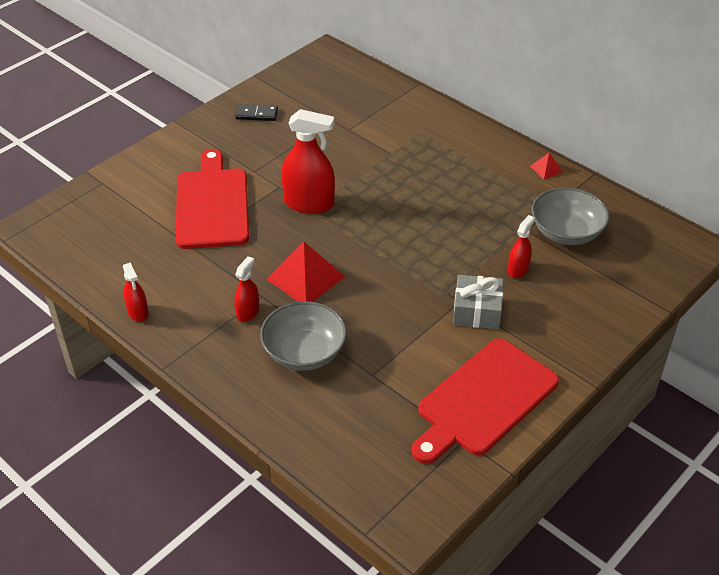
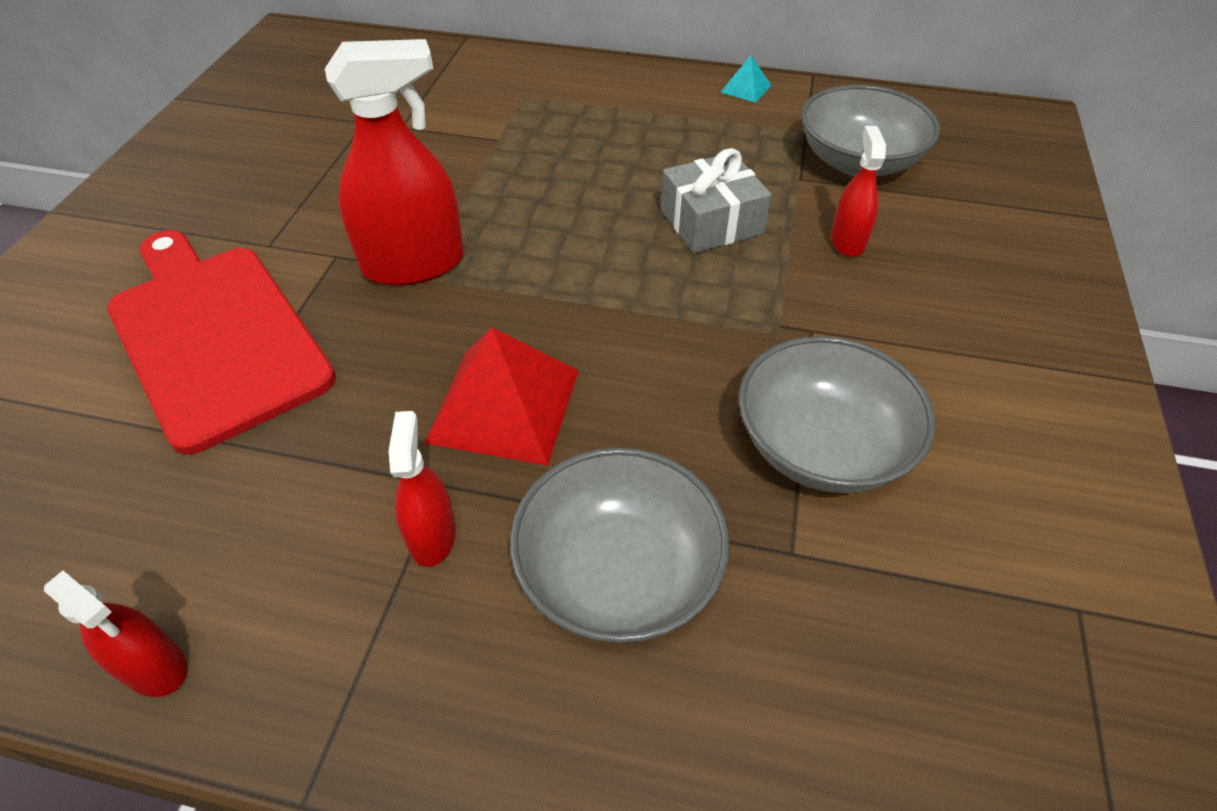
camera: 30 degrees left, 5 degrees up
black domino [235,104,278,121] -> none
red cutting board [412,338,559,464] -> none
grey gift [453,275,503,329] -> grey gift moved to [661,148,772,253]
red pyramid [530,153,563,179] -> turquoise pyramid [721,55,772,103]
none -> grey bowl [739,336,936,493]

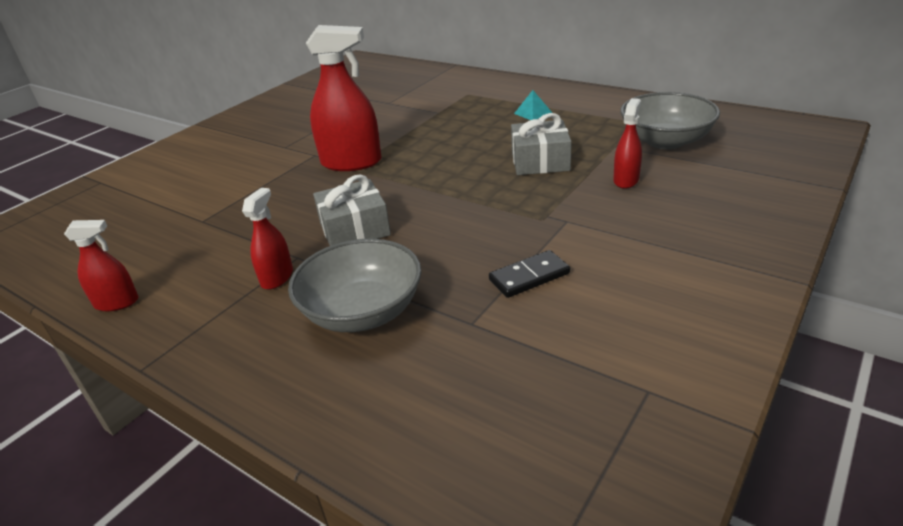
camera: 25 degrees right, 15 degrees down
red spray bottle [44,570,187,697] -> red spray bottle turned 60 degrees counterclockwise [64,220,139,311]
red cutting board [107,230,336,455] -> none
red pyramid [424,327,579,466] -> grey gift [313,175,391,246]
turquoise pyramid [721,55,772,103] -> turquoise pyramid moved to [514,90,552,120]
grey bowl [739,336,936,493] -> black domino [489,250,570,298]

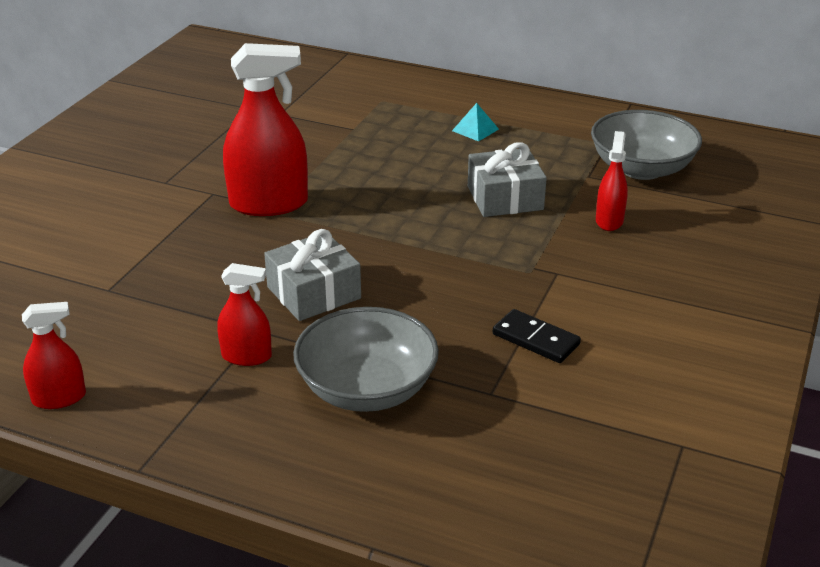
camera: 15 degrees left, 0 degrees up
red spray bottle [242,188,293,290] -> red spray bottle turned 90 degrees clockwise [217,263,272,366]
black domino [489,250,570,298] -> black domino turned 75 degrees clockwise [493,309,581,363]

